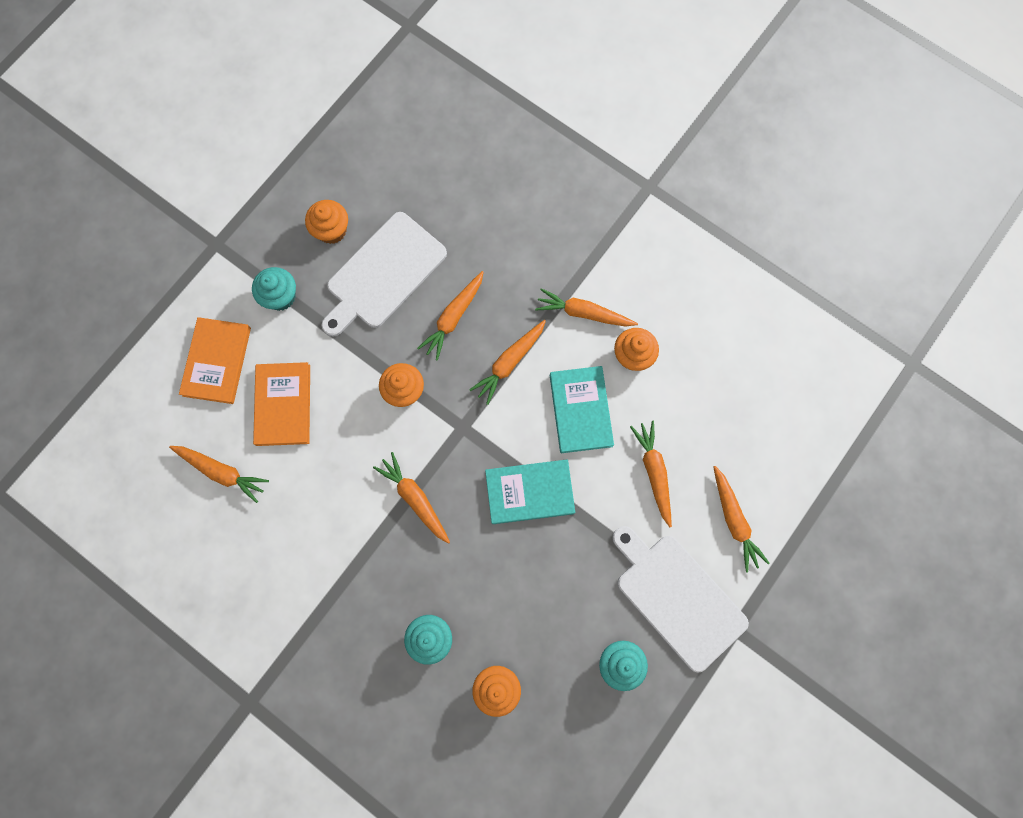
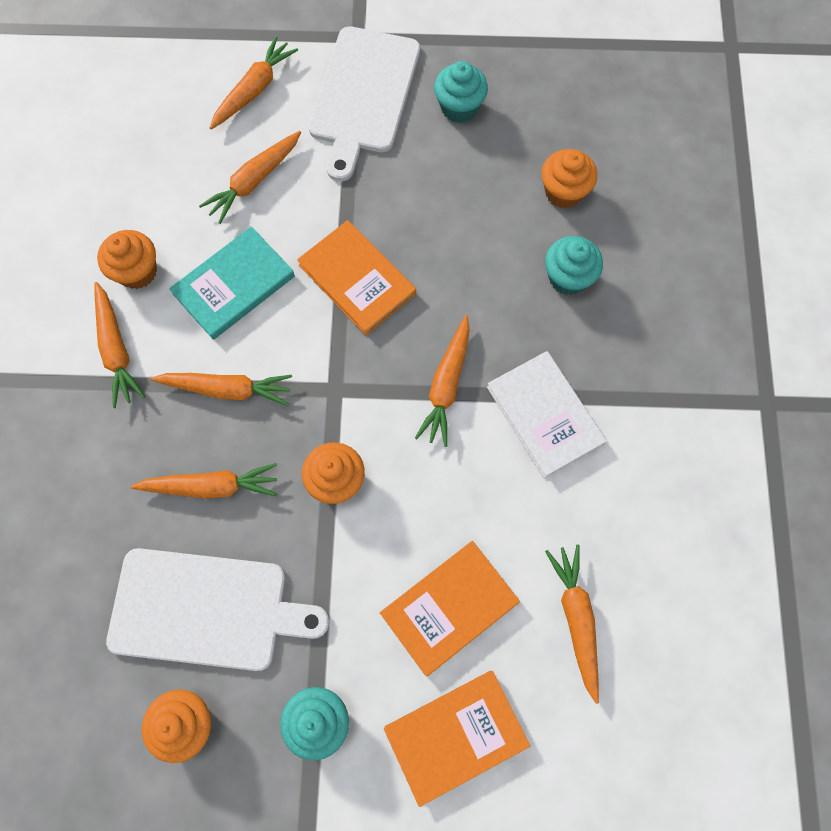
camera: 125 degrees left, 5 degrees down
turquoise book [485,459,575,524] -> orange book [297,220,416,335]
none -> white book [487,351,607,479]

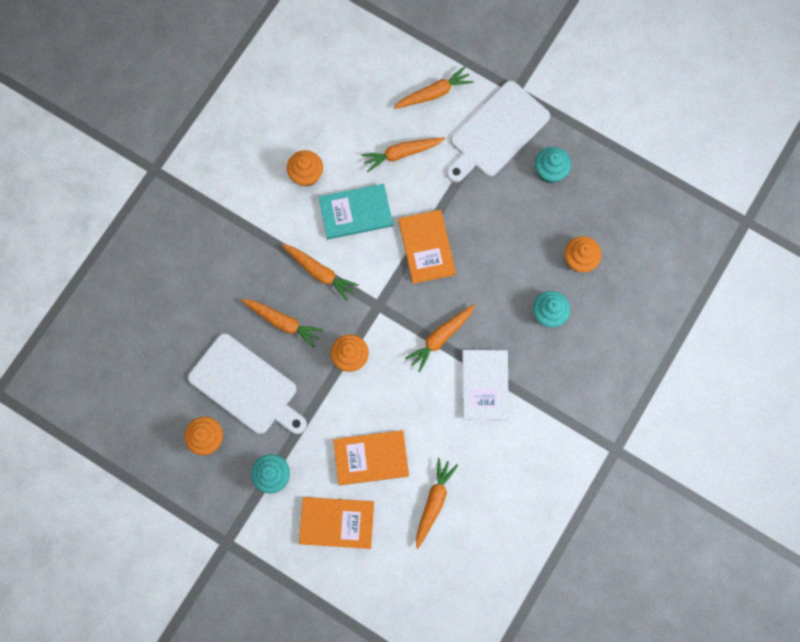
camera: 30 degrees right, 5 degrees up
orange carrot [95,282,145,408] -> none

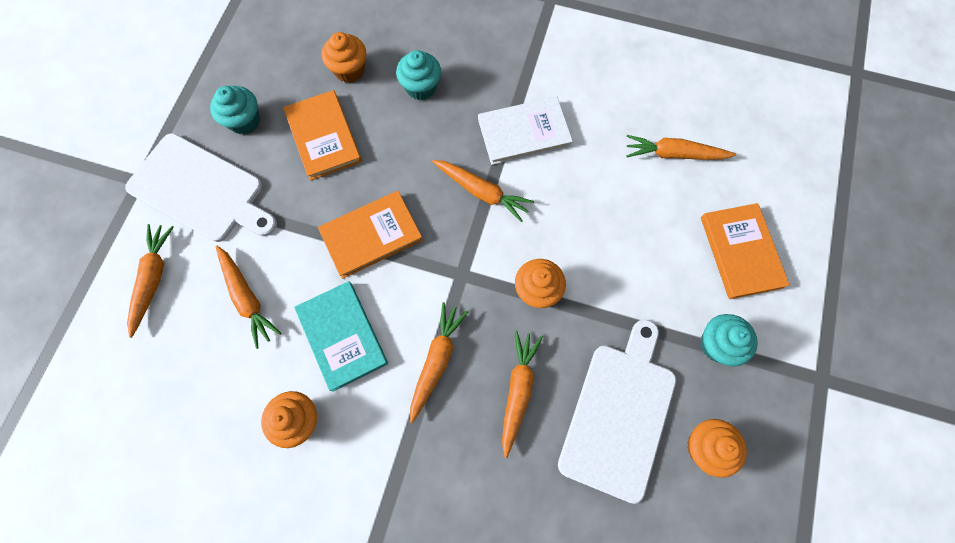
camera: 105 degrees left, 5 degrees down
orange book [333,430,409,485] -> orange book moved to [283,90,362,180]
orange carrot [393,66,473,109] -> orange carrot turned 45 degrees clockwise [127,224,174,338]

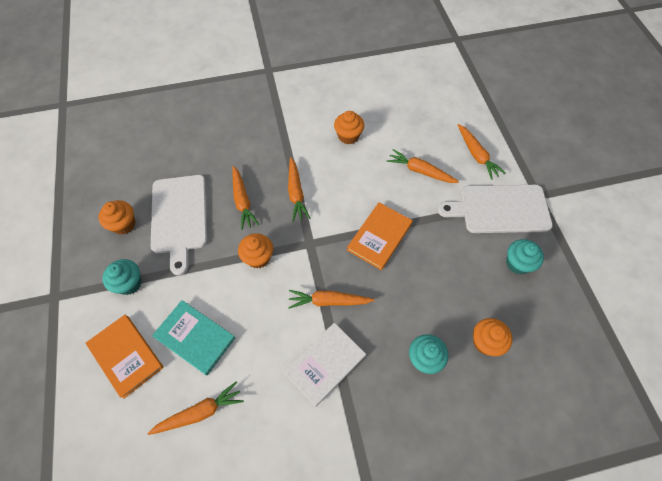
camera: 150 degrees right, 10 degrees down
orange book [283,90,362,180] -> none
turquoise book [294,281,388,392] -> turquoise book moved to [152,300,235,375]

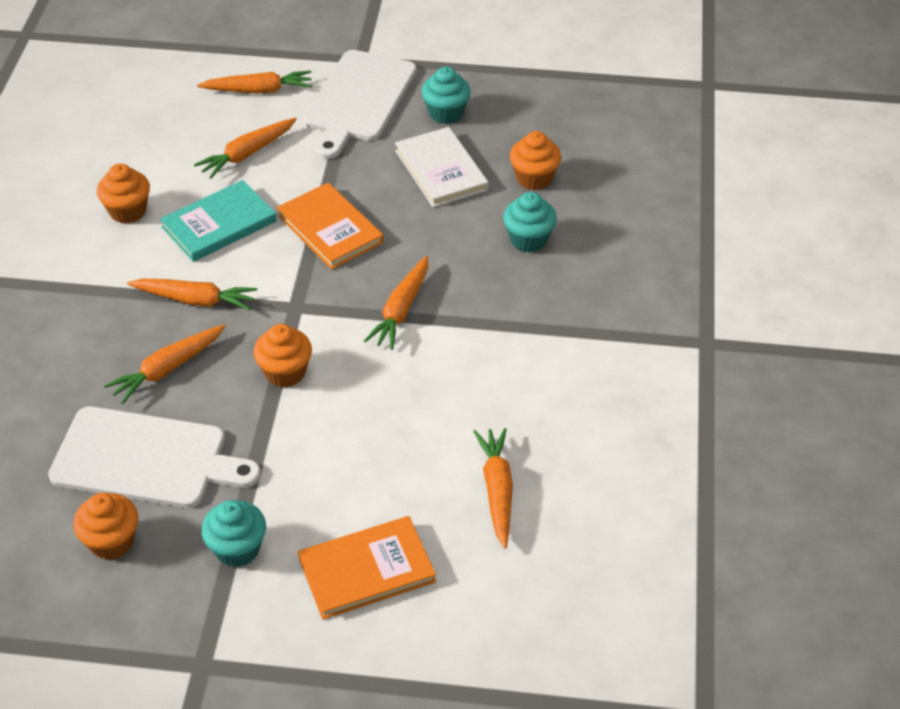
camera: 70 degrees left, 15 degrees down
turquoise book [152,300,235,375] -> turquoise book moved to [160,180,277,262]
orange carrot [232,166,259,230] -> orange carrot turned 135 degrees clockwise [104,325,225,404]
white book [283,323,366,407] -> white book moved to [395,127,489,207]

